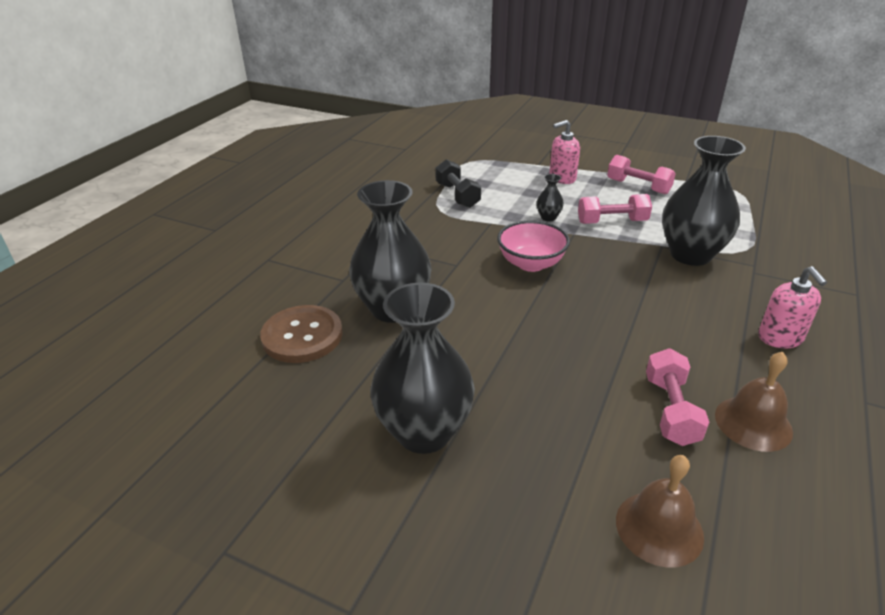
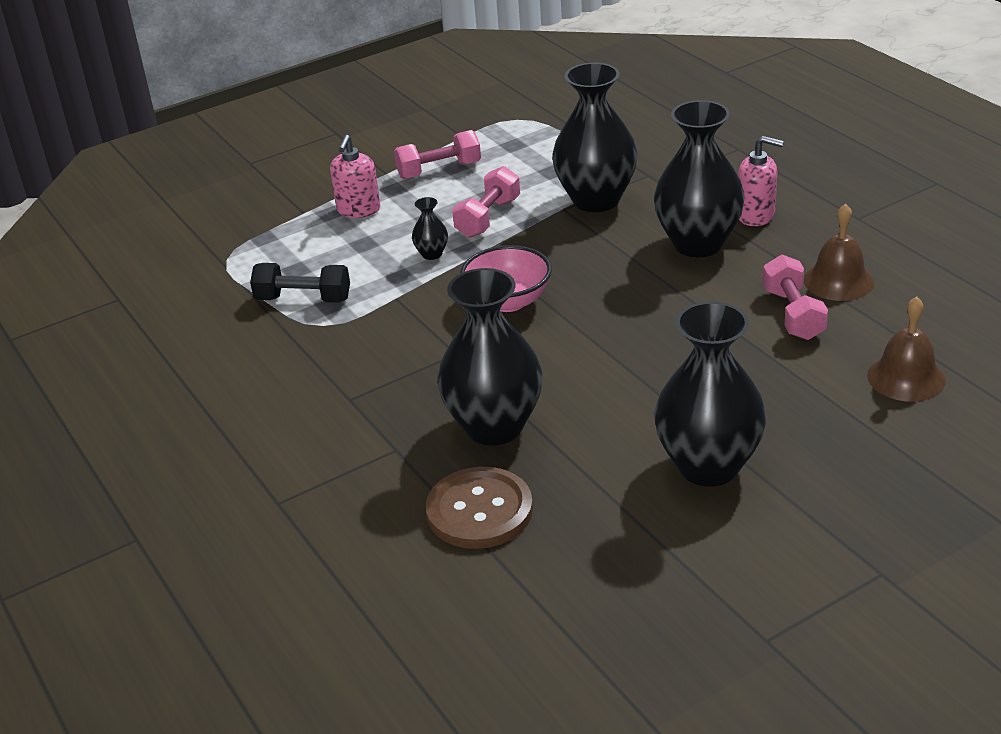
camera: 55 degrees left, 0 degrees up
pink dumbbell [646,348,709,446] -> pink dumbbell turned 45 degrees clockwise [763,255,828,340]
none -> black vase [654,100,745,257]

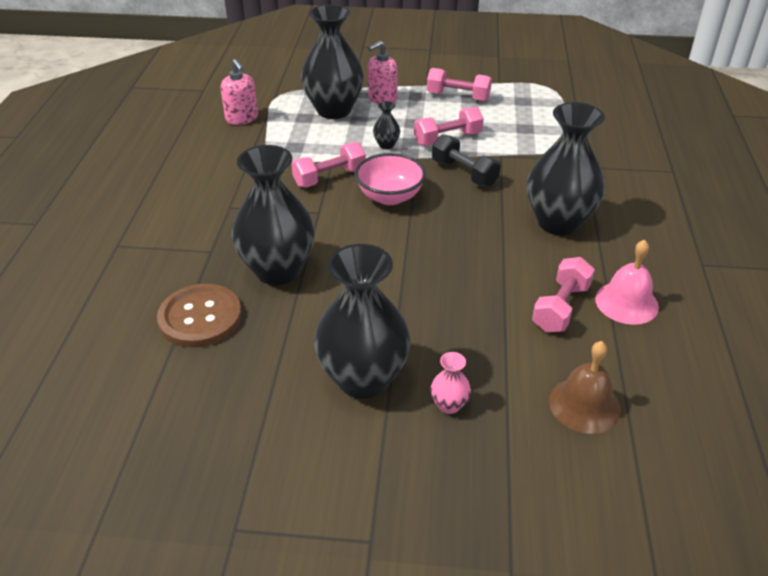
camera: 35 degrees right, 5 degrees up
black dumbbell [250,263,350,303] -> black dumbbell moved to [432,134,501,187]
black vase [552,63,638,212] -> black vase moved to [301,4,364,119]
pink soap dispenser [738,136,784,226] -> pink soap dispenser moved to [221,59,258,125]
brown bell [804,203,874,301] -> pink bell [595,240,659,325]
none -> pink dumbbell [291,142,366,187]
none -> pink vase [431,352,471,414]

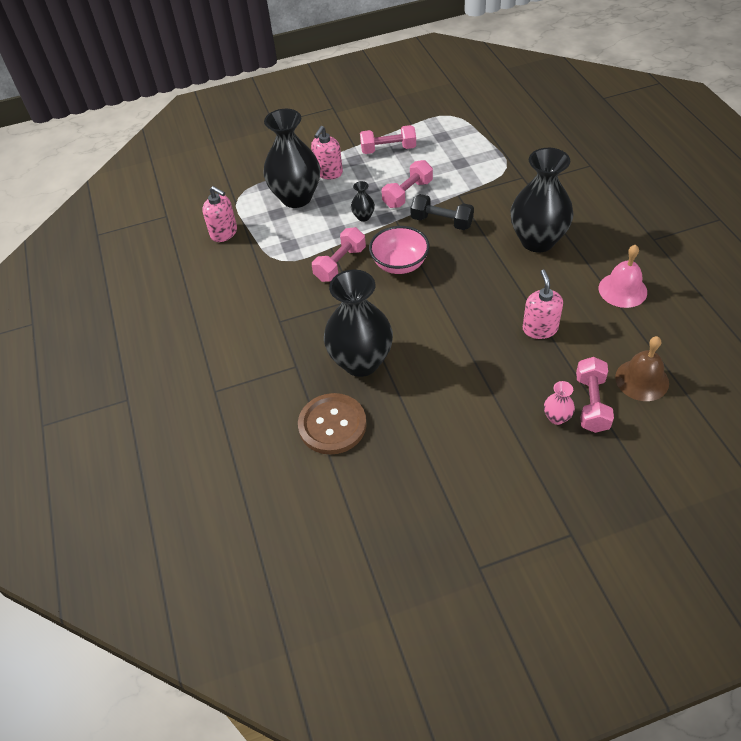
camera: 20 degrees left, 10 degrees up
black vase [314,244,411,399] -> none
pink dumbbell [532,257,595,332] -> pink dumbbell moved to [576,357,614,433]
none -> pink soap dispenser [523,270,563,339]

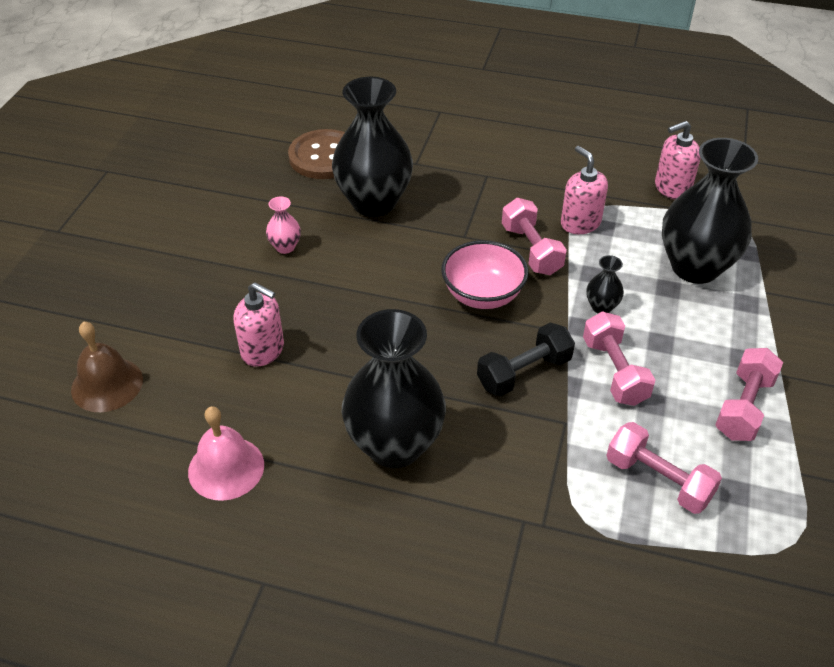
camera: 120 degrees right, 5 degrees down
pink soap dispenser [311,126,343,180] -> pink soap dispenser moved to [561,146,608,234]
pink vase [544,381,575,425] -> pink vase moved to [266,196,301,254]
pink dumbbell [576,357,614,433] -> pink dumbbell moved to [606,422,722,514]

